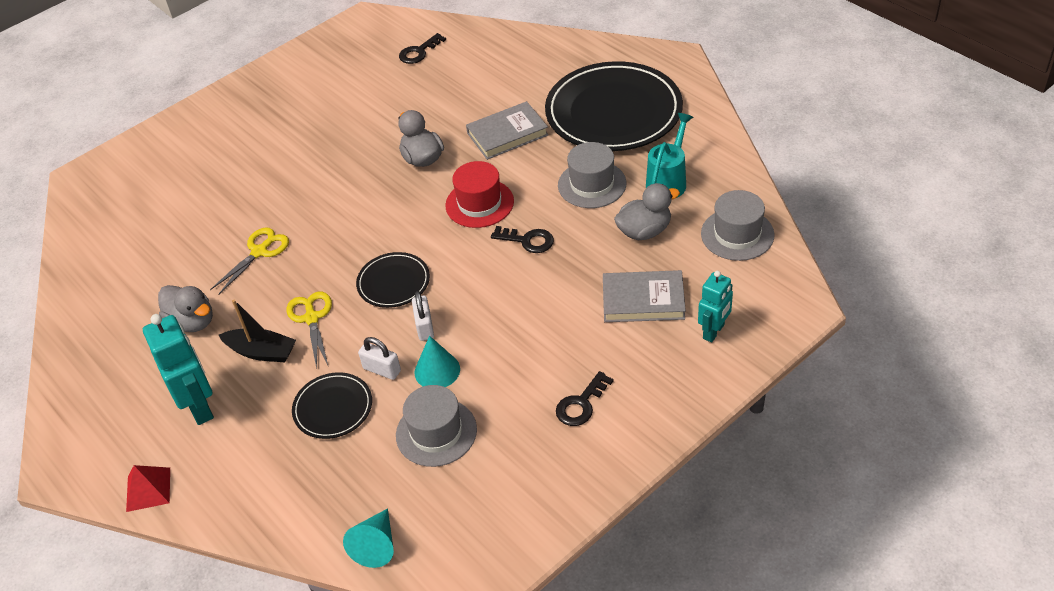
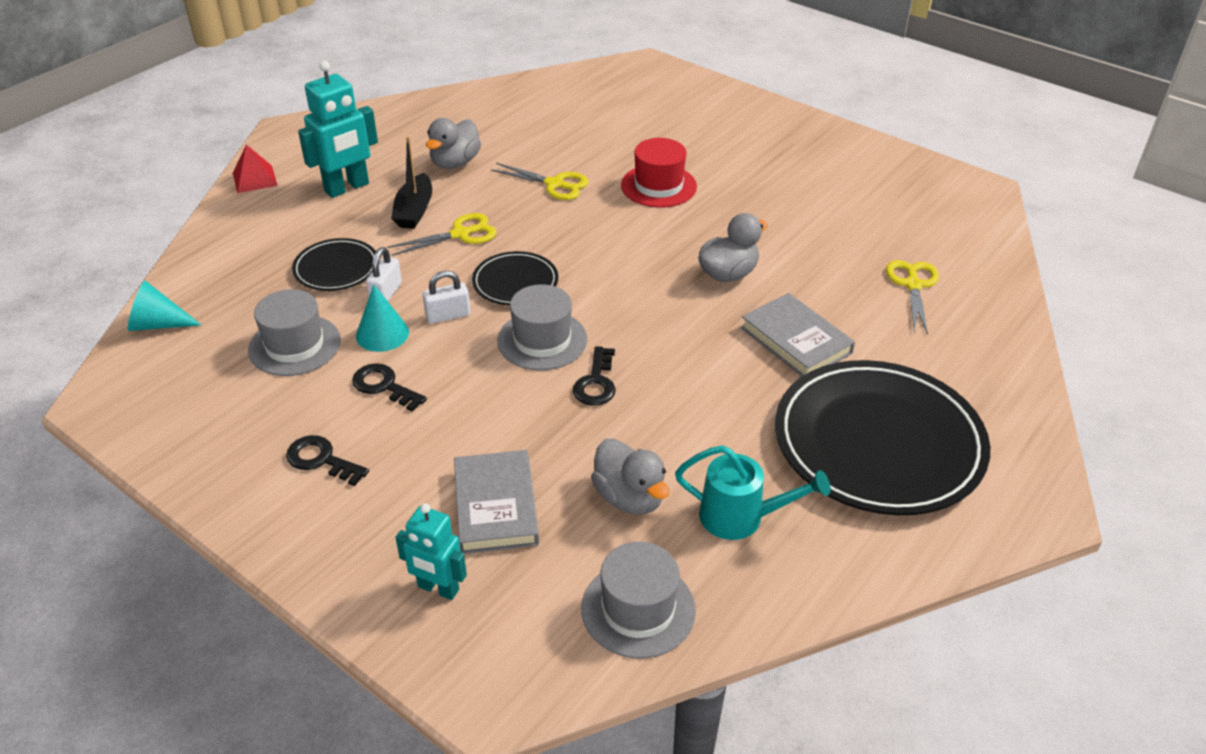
camera: 75 degrees right, 5 degrees down
black key [399,33,446,64] -> black key moved to [352,363,427,411]
red hat [445,161,514,228] -> red hat moved to [621,138,697,208]
grey hat [558,142,626,208] -> grey hat moved to [497,284,587,371]
none -> yellow scissors [886,260,939,335]

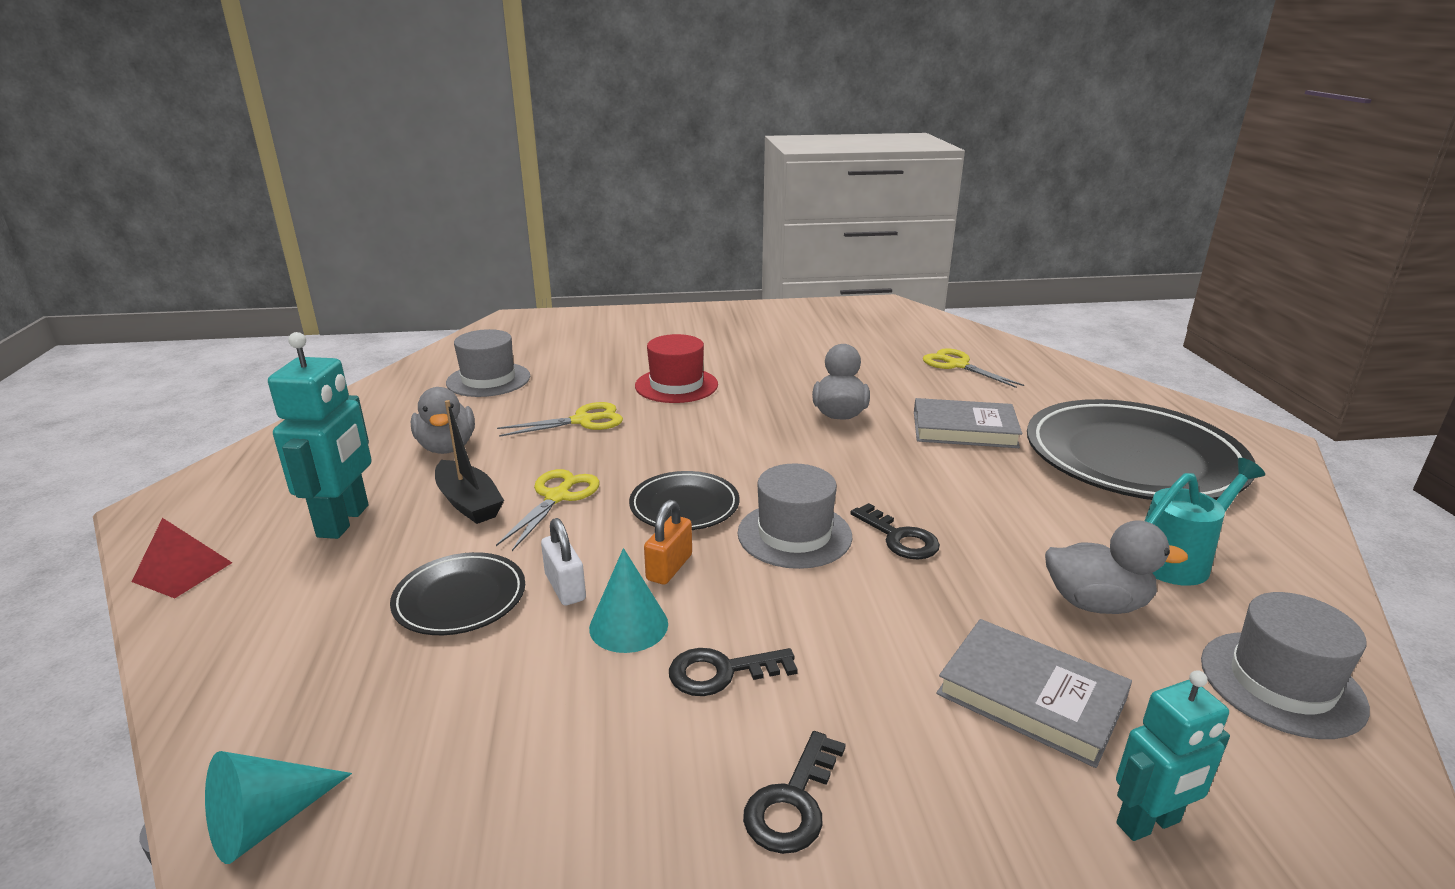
camera: 45 degrees left, 15 degrees down
grey hat [248,289,341,376] -> grey hat moved to [446,329,530,397]
black key [286,435,369,486] -> black key turned 45 degrees counterclockwise [743,731,846,854]
white padlock [423,271,470,324] -> orange padlock [644,500,692,585]

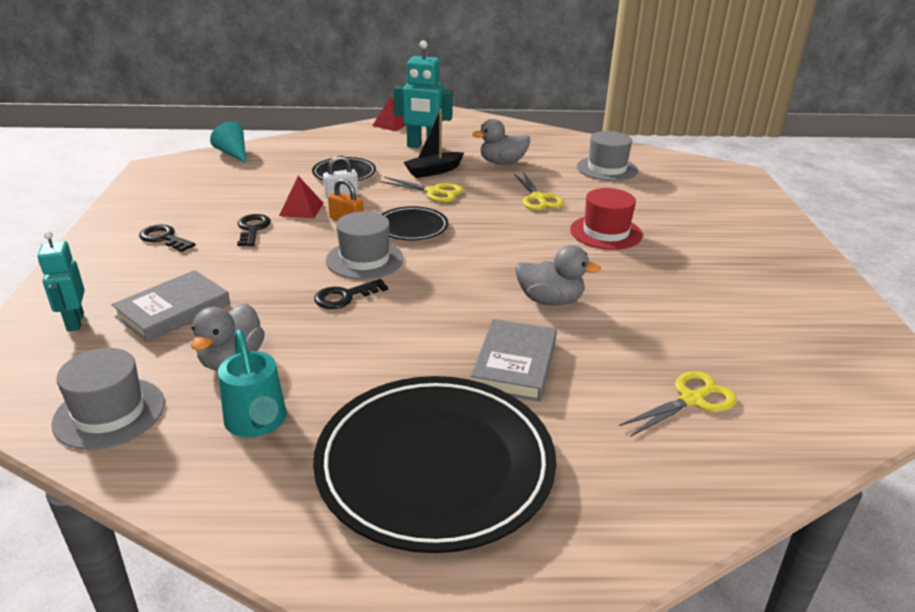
camera: 95 degrees right, 5 degrees up
turquoise cone [589,548,668,653] -> red pyramid [279,176,324,219]

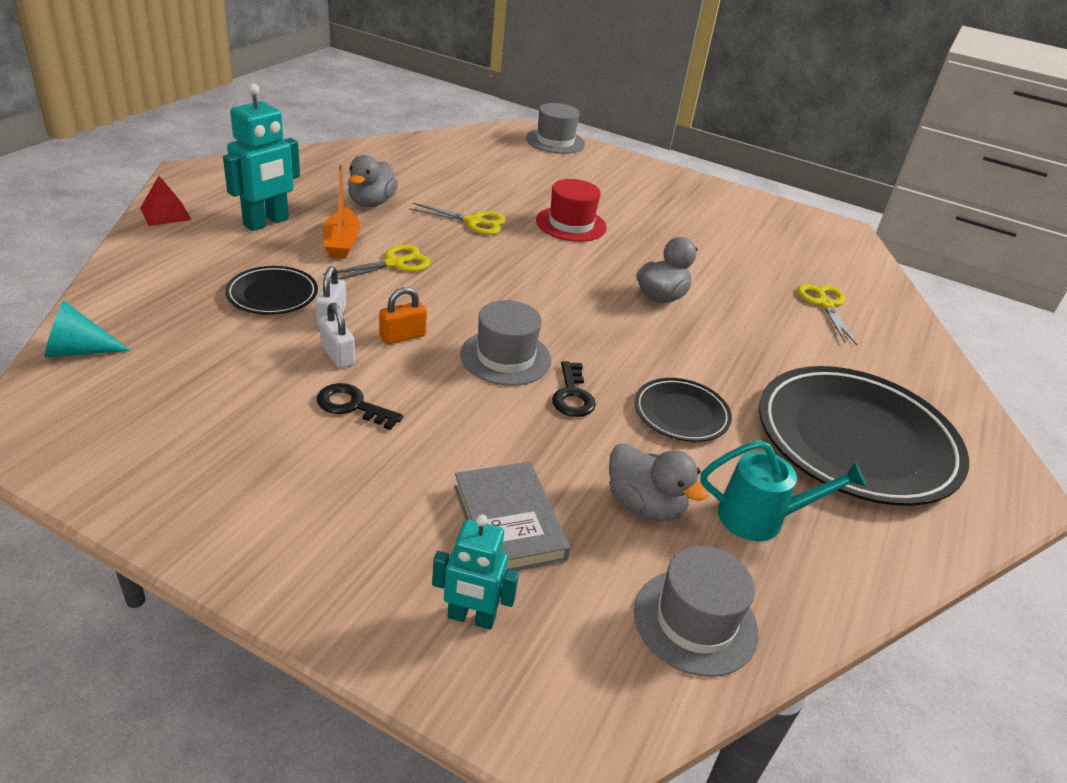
camera: 65 degrees left, 5 degrees up
black key [139,225,195,252] -> none
red pyramid [279,176,324,219] -> white padlock [319,303,355,368]
black plate [382,206,448,240] -> black plate moved to [635,378,732,442]
black boat [403,109,464,178] -> orange boat [323,164,360,259]
grey book [471,319,557,402] -> none
grey hat [577,131,638,181] -> grey hat moved to [526,103,585,154]

